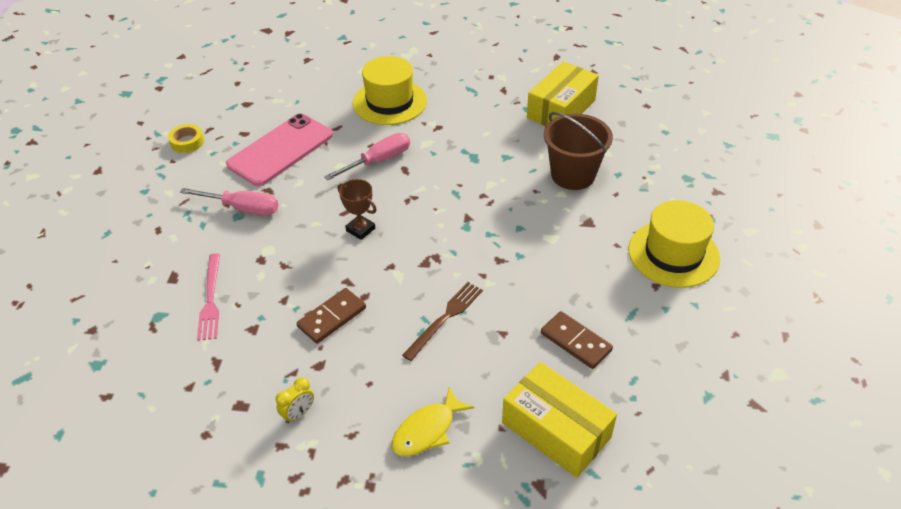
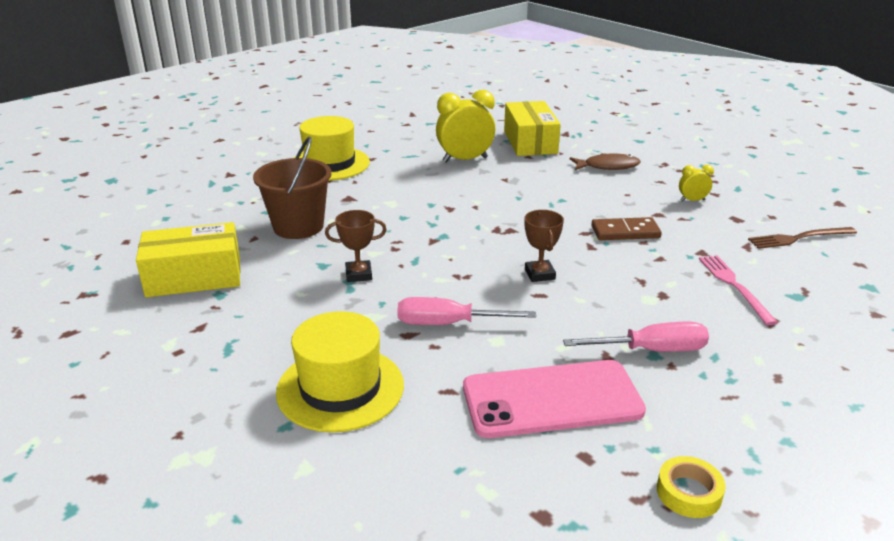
camera: 140 degrees left, 15 degrees down
pink screwdriver [180,188,278,215] -> pink screwdriver turned 120 degrees clockwise [563,322,709,352]
pink fork [197,253,220,341] -> pink fork turned 45 degrees counterclockwise [699,255,778,325]
yellow fish [392,386,474,456] -> brown fish [570,153,640,170]
brown fork [402,282,483,361] -> brown fork moved to [748,227,857,249]
brown domino [541,311,613,369] -> yellow clock [436,90,495,162]
none -> brown trophy [325,210,387,282]

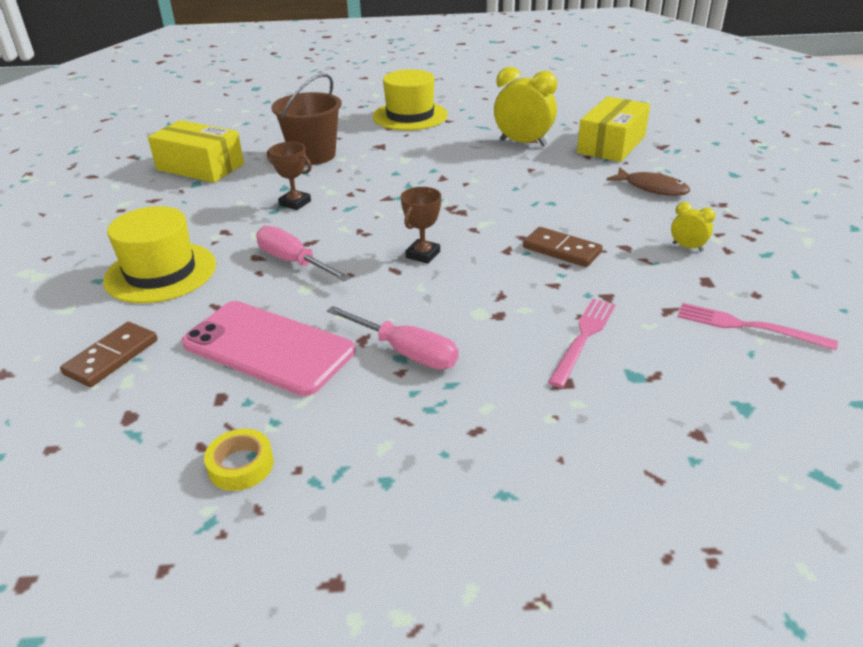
camera: 40 degrees right, 5 degrees up
brown fork [748,227,857,249] -> pink fork [677,303,838,350]
none -> brown domino [60,322,158,387]

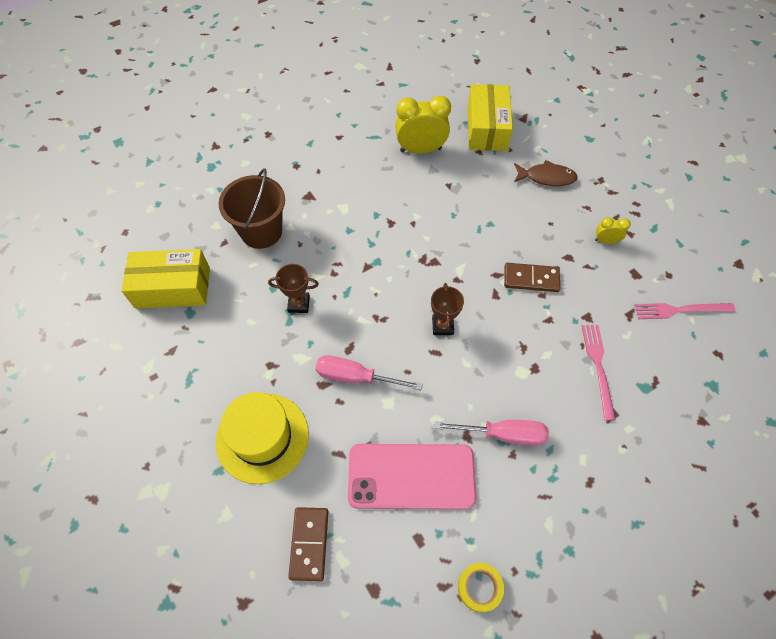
camera: 30 degrees left, 25 degrees up
yellow hat [373,69,448,130] -> none

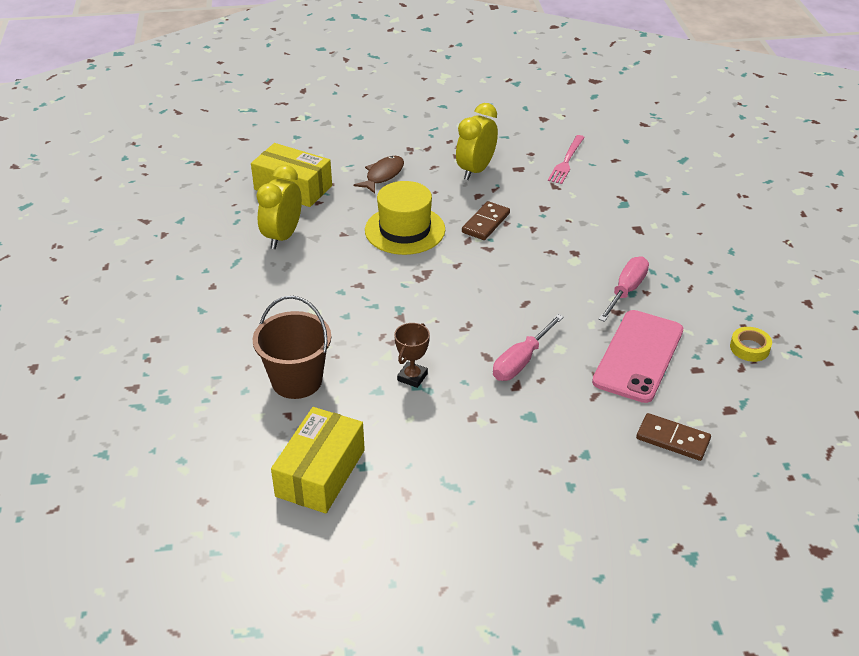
camera: 65 degrees left, 20 degrees down
yellow hat [216,392,309,484] -> yellow hat moved to [365,181,445,255]
brown trophy [431,283,464,335] -> none
pink fork [582,325,616,421] -> none
yellow clock [595,217,631,244] -> yellow clock [456,103,498,180], size x2.03

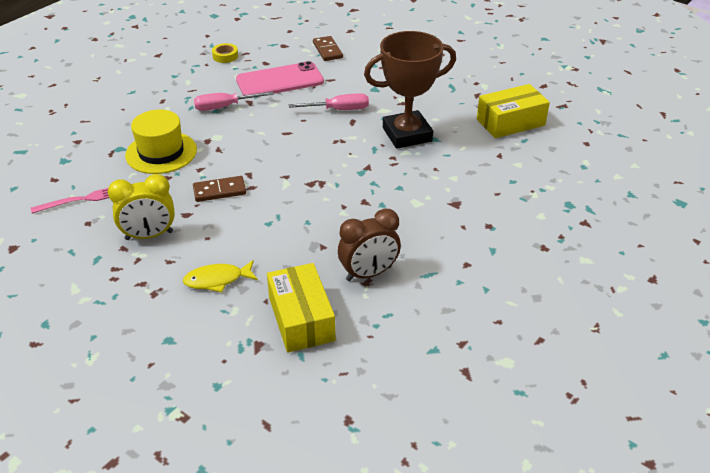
camera: 135 degrees left, 0 degrees up
brown bucket [253,296,331,399] -> none
yellow clock [256,165,302,249] -> brown clock [338,208,401,281]
brown fish [353,156,404,193] -> yellow fish [183,260,258,292]
yellow hat [365,181,445,255] -> yellow hat moved to [125,110,197,174]
brown trophy [394,323,430,388] -> brown trophy [364,31,456,149], size x2.33

